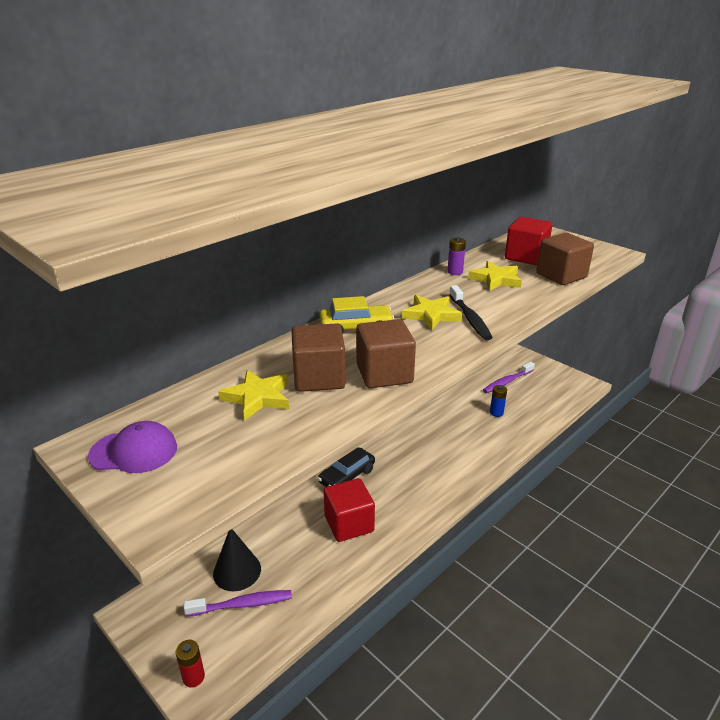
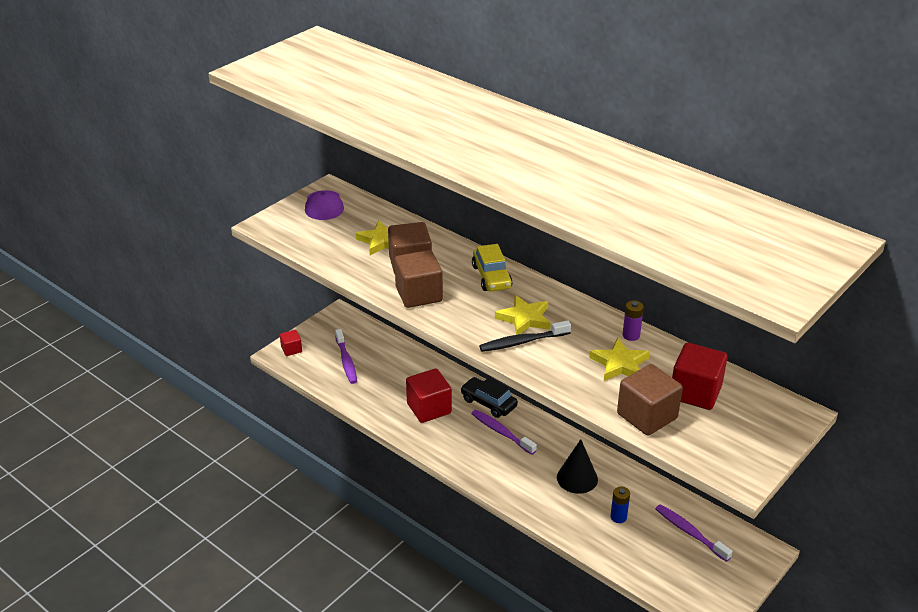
camera: 85 degrees right, 5 degrees up
red battery [176,640,205,688] -> red cube [280,330,302,356]
black cone [213,529,261,591] -> black cone moved to [557,439,598,494]
none -> purple toothbrush [471,410,537,455]

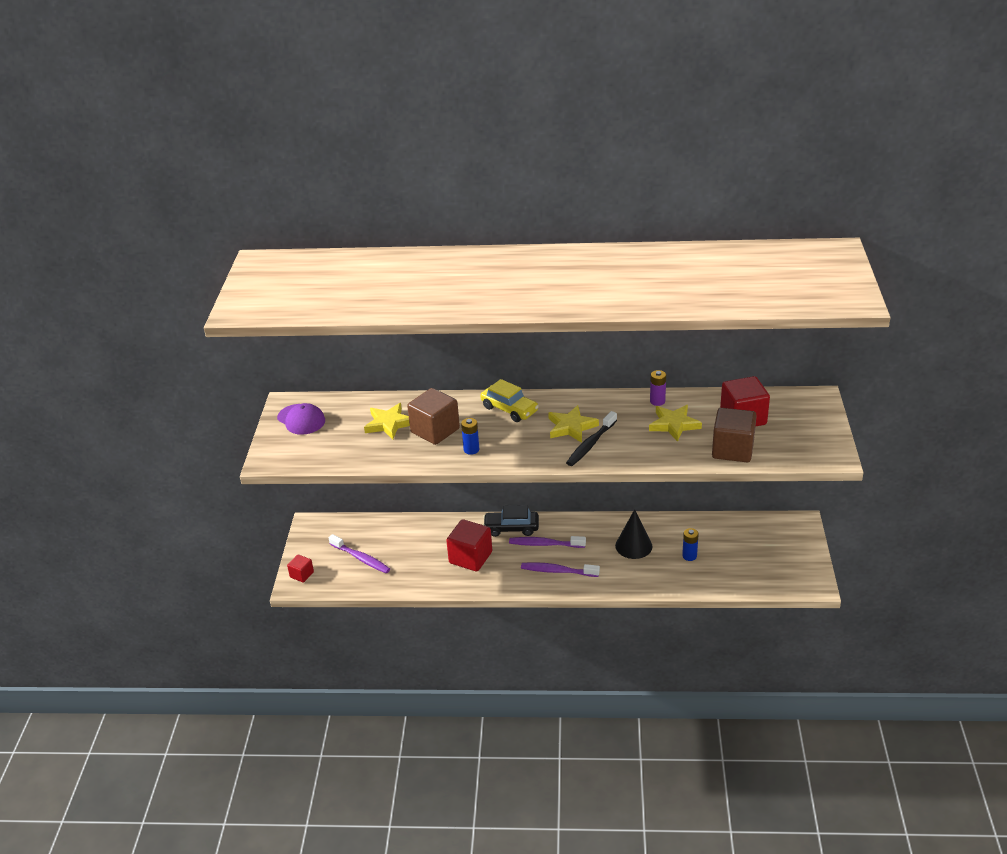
camera: 35 degrees left, 0 degrees up
brown cube [395,250,443,308] -> blue battery [461,418,479,455]
purple toothbrush [655,504,732,562] -> purple toothbrush moved to [521,562,600,577]

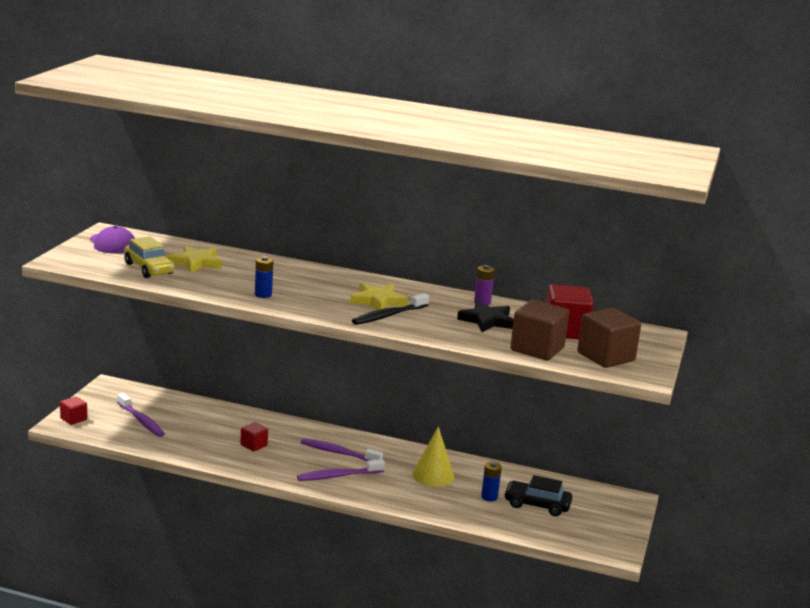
camera: 10 degrees right, 15 degrees down
brown cube [407,388,460,445] -> brown cube moved to [577,308,641,368]
red cube [446,519,492,572] -> red cube [240,422,268,452], size x0.53
yellow car [480,379,539,422] -> yellow car moved to [124,236,174,278]
black car [483,505,539,537] -> black car moved to [504,475,572,516]
purple toothbrush [521,562,600,577] -> purple toothbrush turned 45 degrees counterclockwise [297,459,385,481]
black cone [615,509,652,559] -> yellow cone [412,426,454,487]
yellow star [649,405,702,442] -> black star [457,301,514,332]

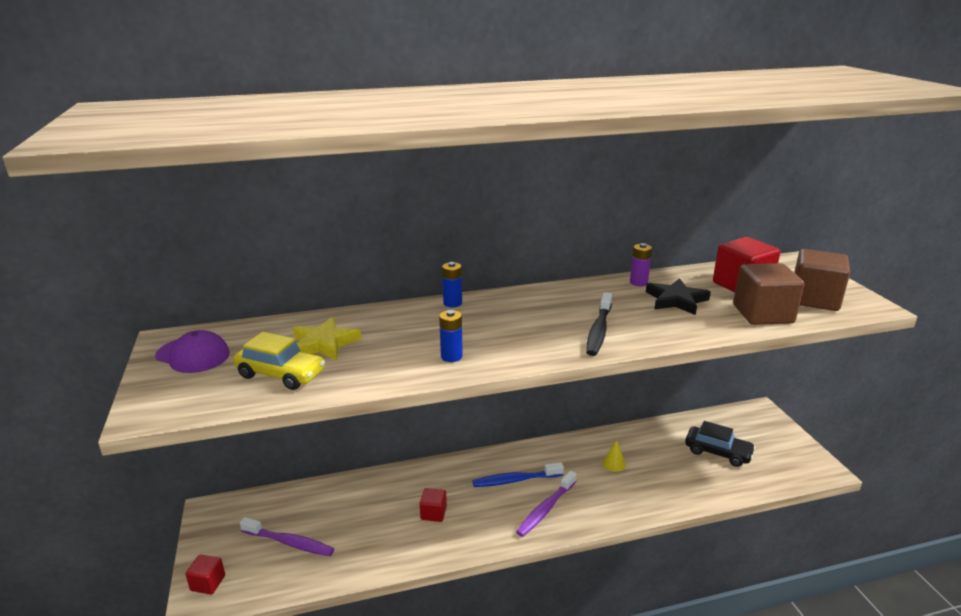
camera: 30 degrees left, 5 degrees up
purple toothbrush [301,438,383,461] -> blue toothbrush [472,462,564,487]
yellow star [350,283,408,310] -> none
yellow cone [412,426,454,487] -> yellow cone [603,440,626,472], size x0.54
blue battery [481,462,502,501] -> blue battery moved to [442,262,462,307]
black car [504,475,572,516] -> black car turned 135 degrees counterclockwise [685,421,756,467]

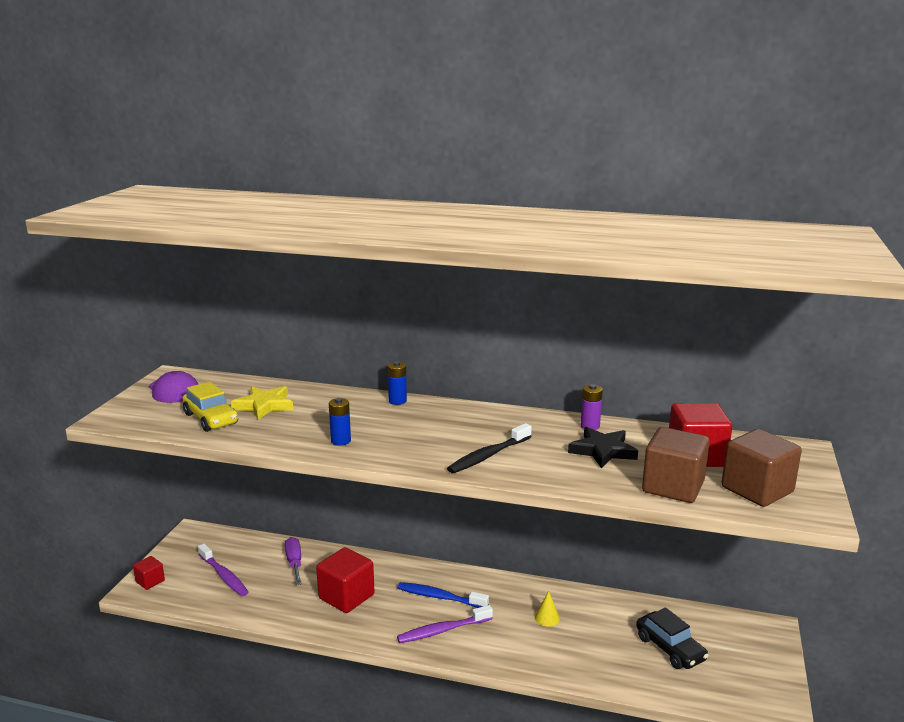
camera: 30 degrees right, 5 degrees down
red cube [420,488,447,522] -> red cube [316,547,375,613], size x1.88
none -> purple screwdriver [285,537,301,585]

